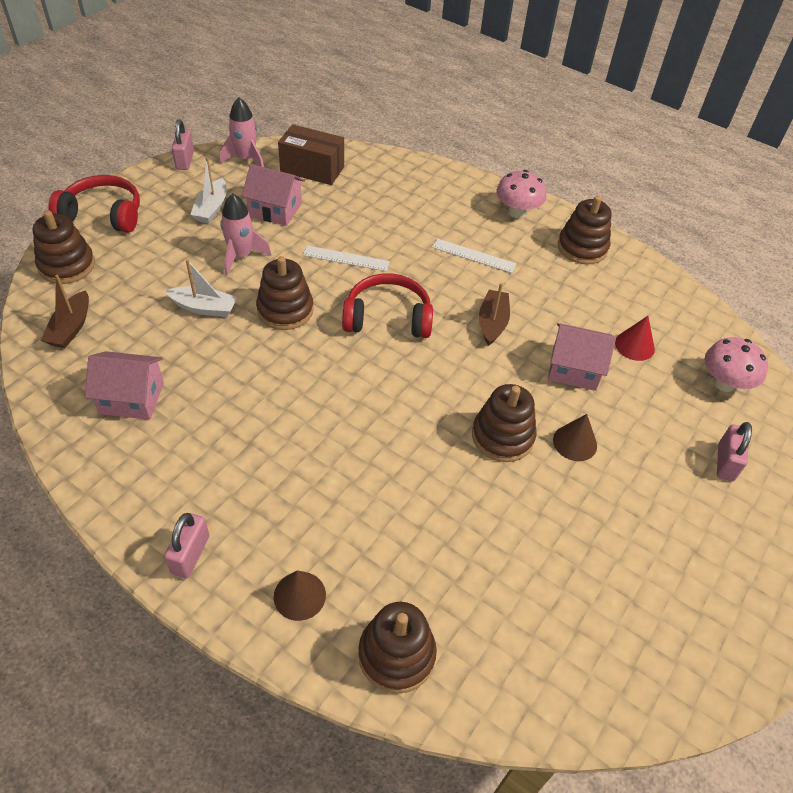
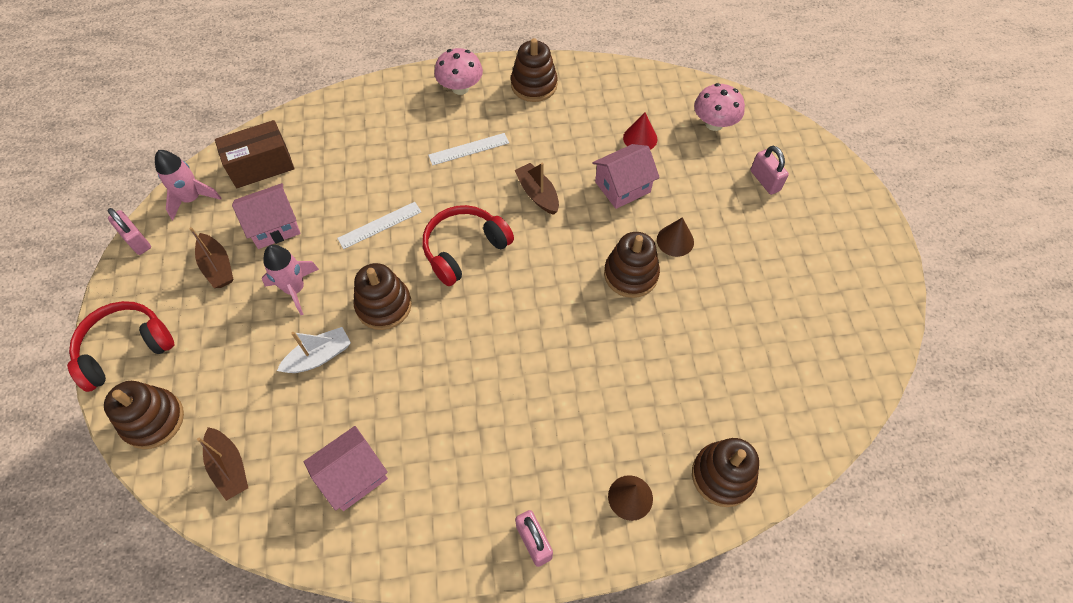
camera: 40 degrees left, 10 degrees up
white boat [190,157,227,224] -> brown boat [189,227,233,288]

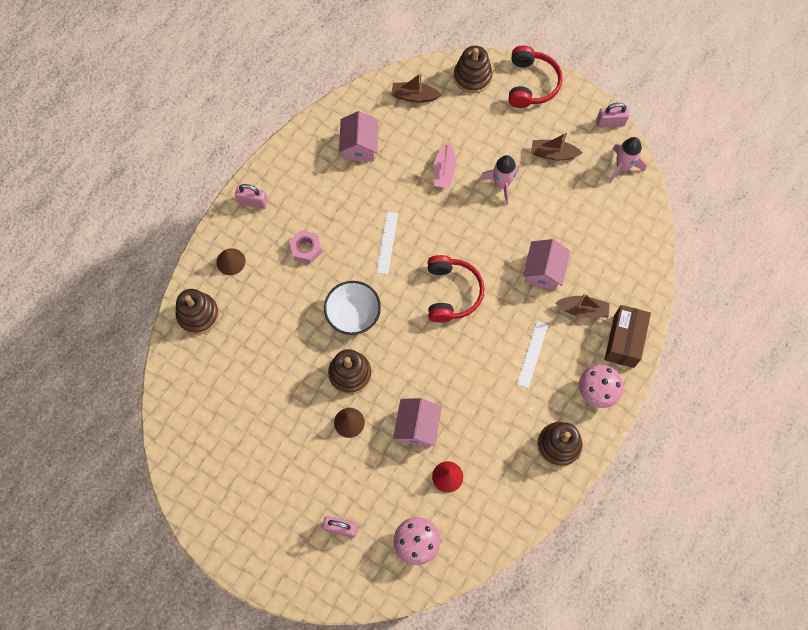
camera: 130 degrees right, 10 degrees up
brown box [215,120,294,188] -> brown box moved to [604,305,651,368]
pink house [232,183,301,249] -> pink house moved to [523,239,570,290]
white boat [277,327,351,373] -> pink boat [434,142,456,188]
white ruler [337,202,421,249] -> white ruler moved to [376,212,398,275]
brown stacking toy [354,263,412,330] -> none
brown boat [514,162,559,215] -> brown boat moved to [556,293,610,318]
none -> pink nut [289,230,322,264]
none -> white bowl [324,281,381,335]

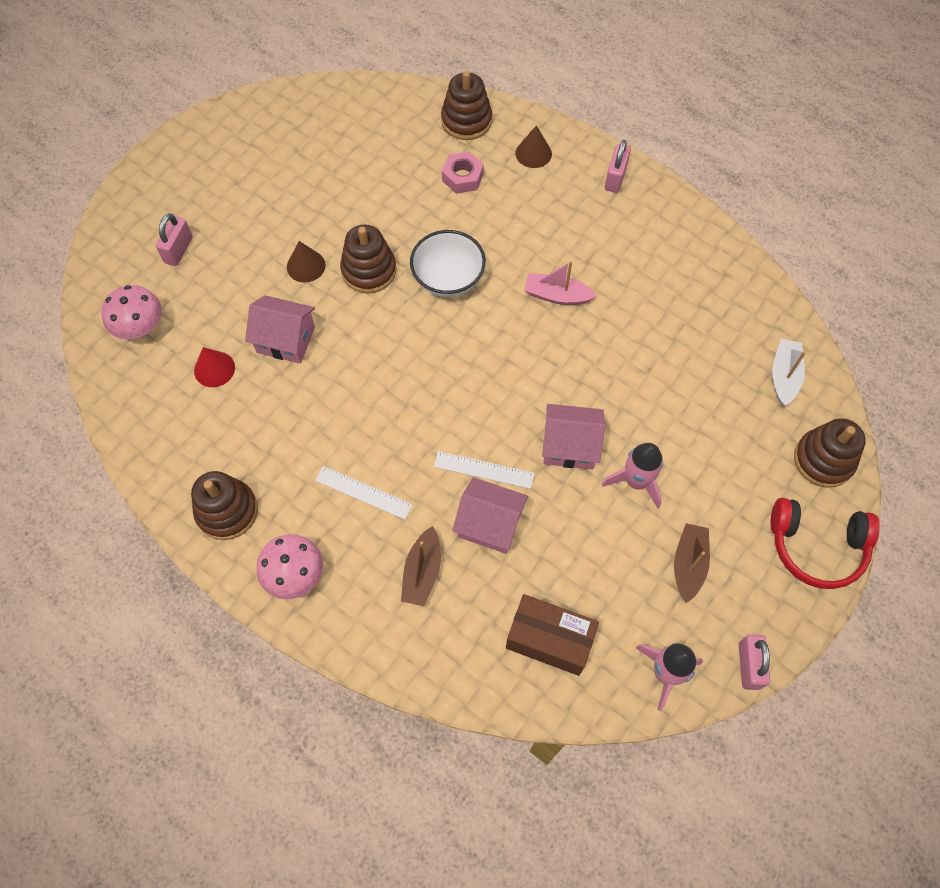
camera: 95 degrees right, 5 degrees down
pink nut [289,230,322,264] -> pink nut moved to [442,152,484,194]
pink house [339,111,379,161] -> pink house moved to [542,404,605,469]
white ruler [376,212,398,275] -> white ruler moved to [434,451,535,489]
brown boat [391,73,442,103] -> white boat [772,339,806,406]
red headphones [427,255,485,323] -> none
pink boat [434,142,456,188] -> pink boat moved to [524,261,597,305]
brown box [604,305,651,368] -> brown box moved to [506,594,599,676]

